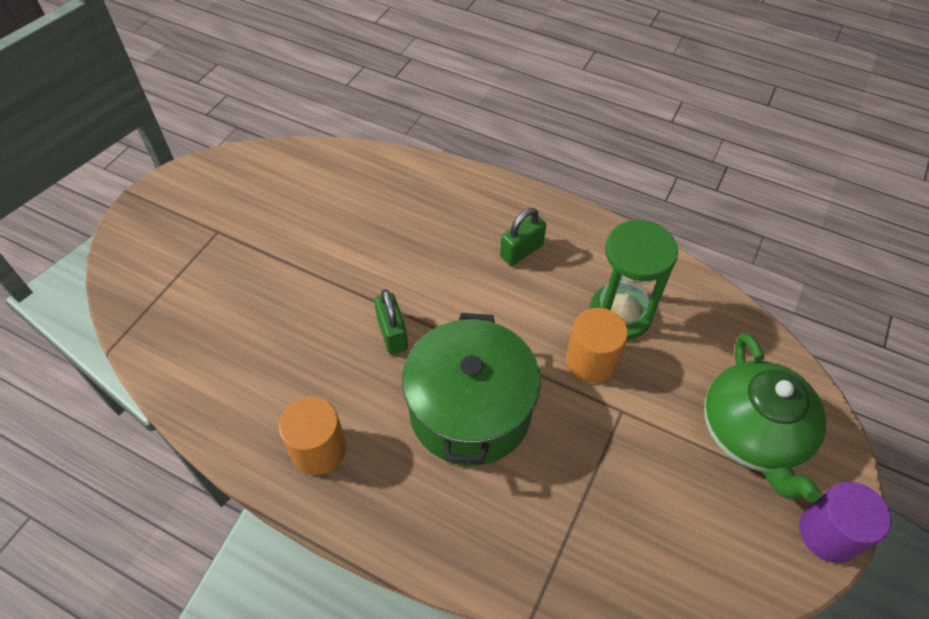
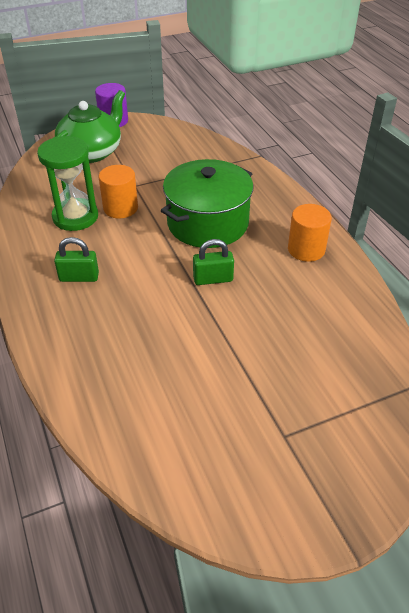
camera: 140 degrees left, 10 degrees down
green padlock [374,289,408,354] -> green padlock turned 60 degrees clockwise [193,239,234,285]

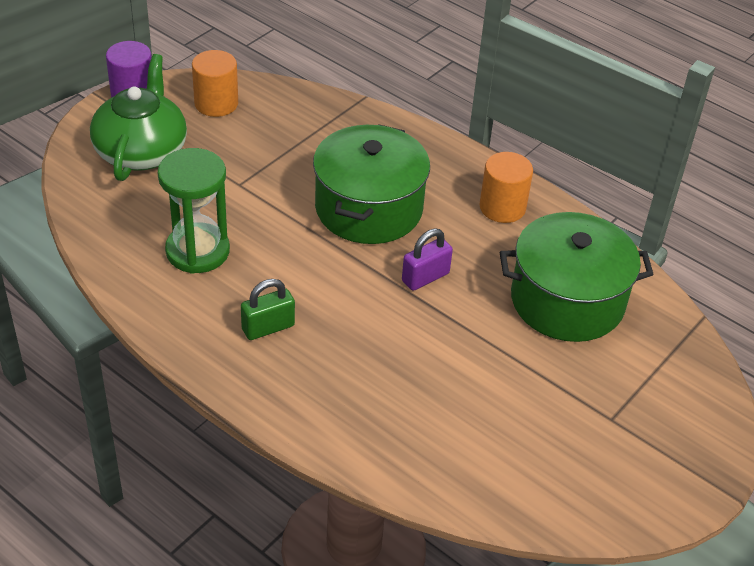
camera: 30 degrees left, 0 degrees up
orange cylinder [99,165,138,219] -> orange cylinder moved to [192,50,238,117]
green padlock [193,239,234,285] -> purple padlock [402,229,453,291]
none -> green pot [500,212,654,342]

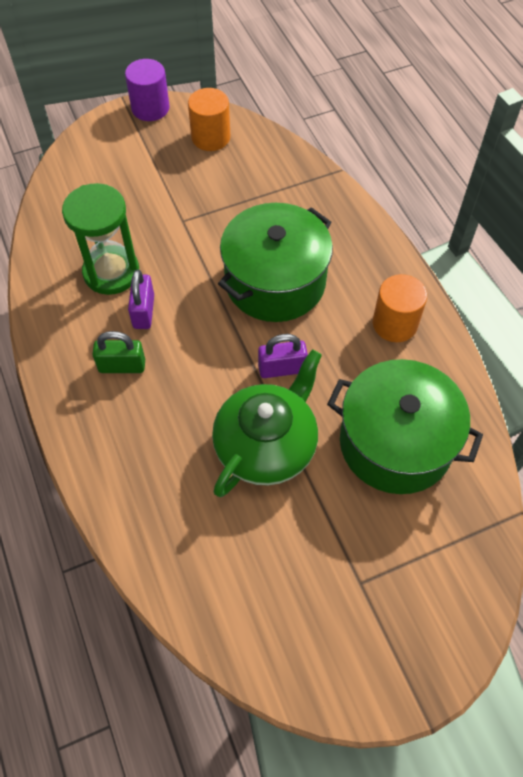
camera: 30 degrees right, 15 degrees up
green teapot [90,54,187,181] -> green teapot moved to [212,349,322,497]
none -> purple padlock [128,270,154,329]

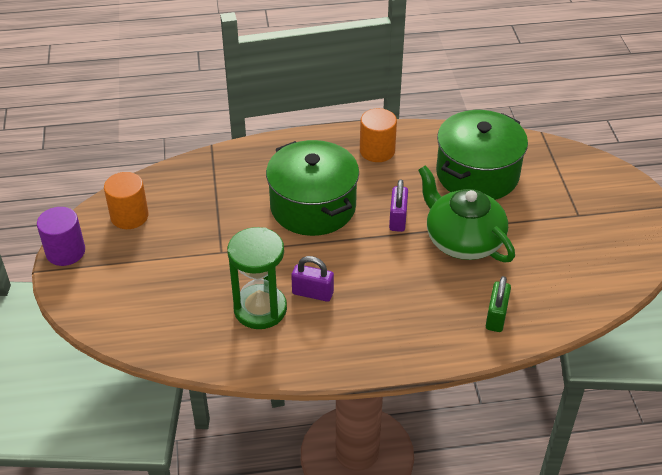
camera: 75 degrees left, 15 degrees down
green padlock [92,331,145,373] -> green padlock moved to [486,276,511,332]

